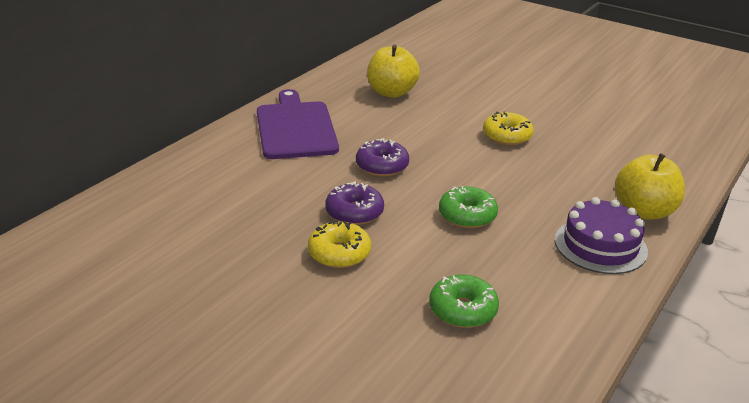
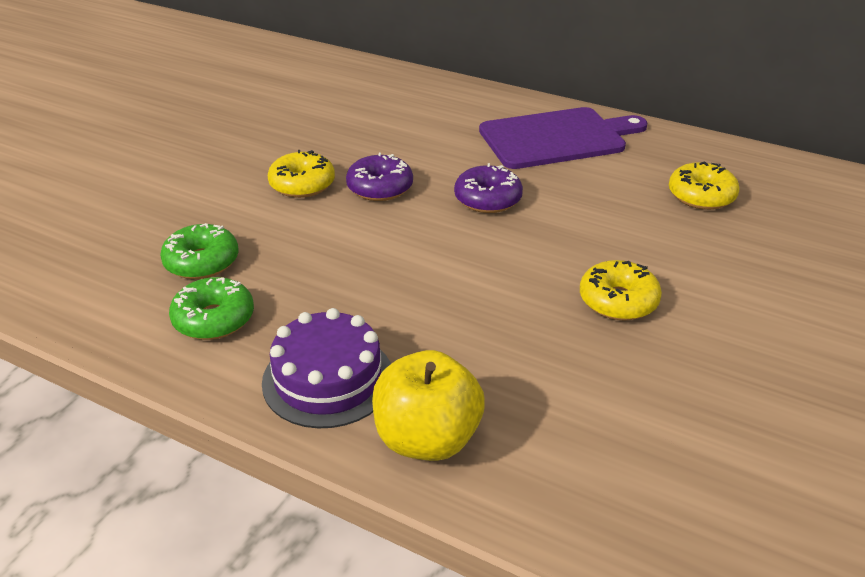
camera: 85 degrees right, 5 degrees up
yellow apple [367,45,420,98] -> yellow donut [669,162,740,210]
green donut [439,186,498,228] -> green donut moved to [169,277,254,340]

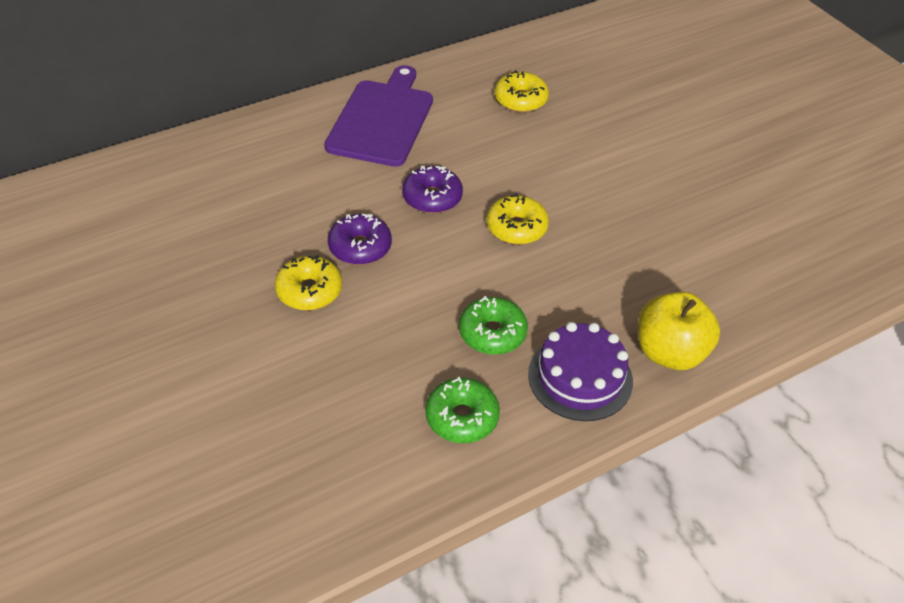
camera: 60 degrees left, 10 degrees up
green donut [160,223,239,279] -> green donut moved to [459,296,528,355]
yellow donut [580,260,662,321] -> yellow donut moved to [487,193,549,244]

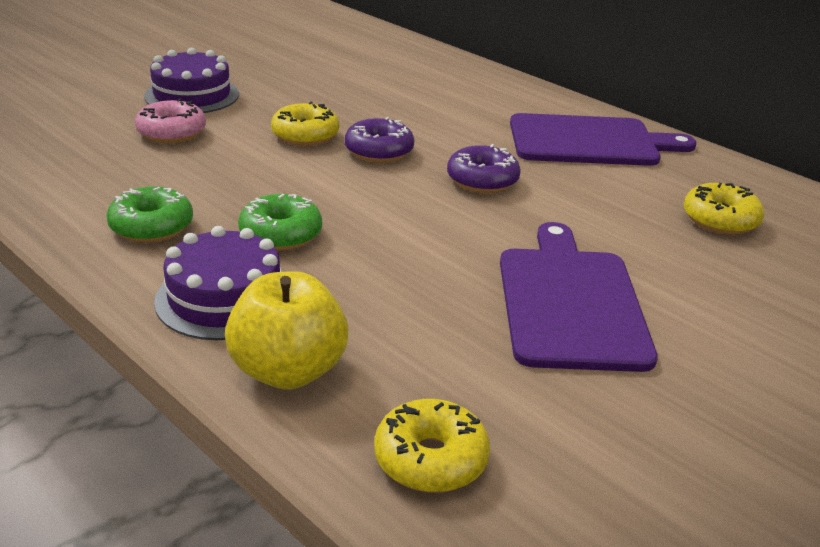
camera: 75 degrees right, 15 degrees down
yellow donut [487,193,549,244] -> yellow donut moved to [374,399,490,493]
none -> pink donut [135,98,206,143]
none -> purple cake [144,48,239,113]
none -> purple cutting board [500,222,658,372]

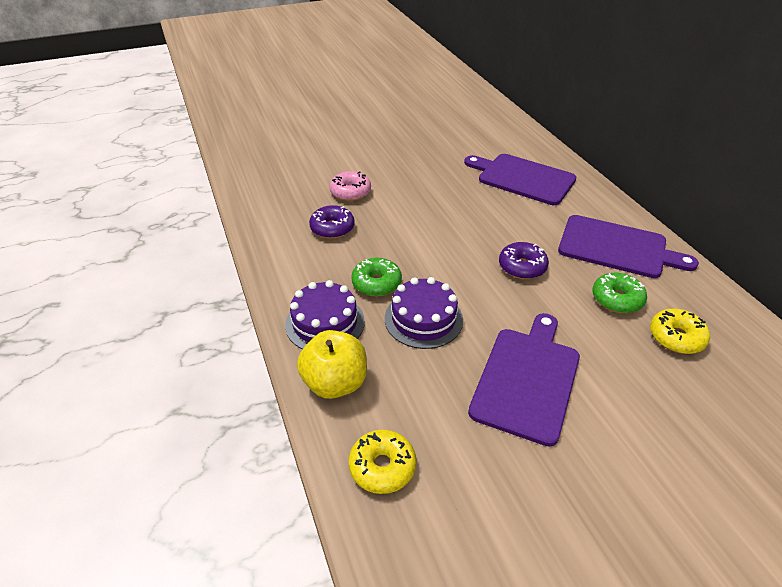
camera: 25 degrees right, 10 degrees up
green donut [106,186,193,243] -> green donut moved to [592,273,647,313]
purple cake [144,48,239,113] -> purple cake moved to [385,277,463,349]
yellow donut [271,101,340,146] -> none
purple donut [345,117,414,163] -> purple donut moved to [309,205,355,239]
none -> purple cutting board [464,154,577,205]

